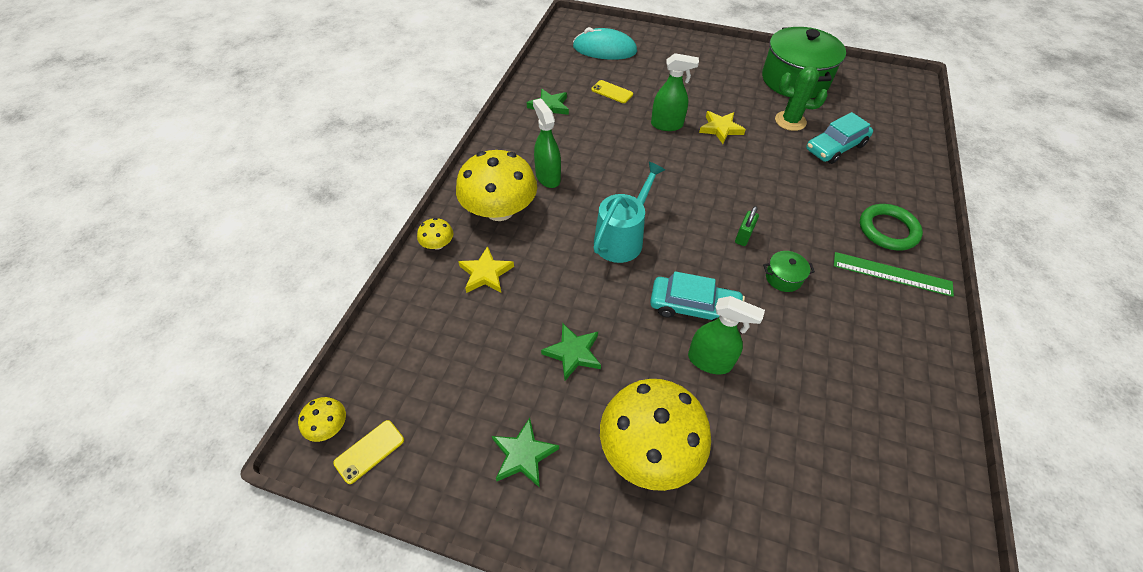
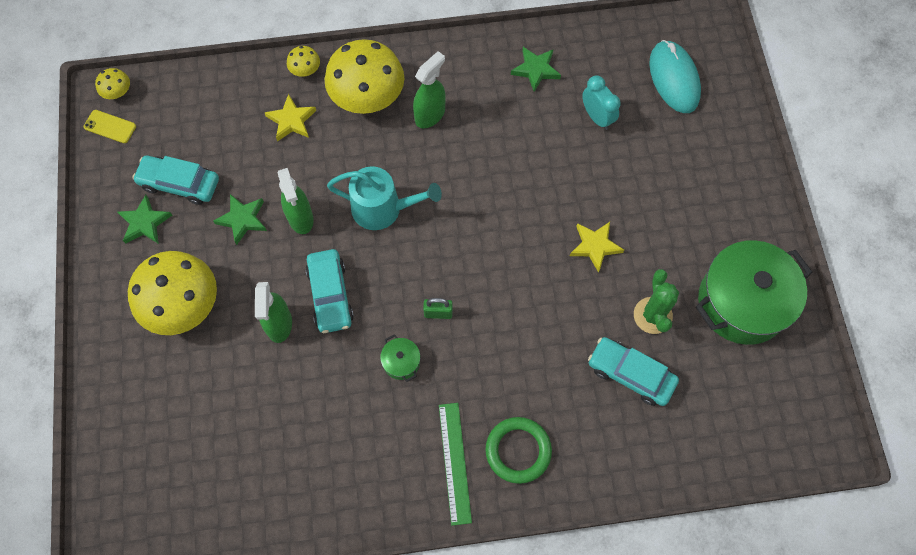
camera: 65 degrees right, 15 degrees up
yellow phone [591,80,633,103] -> turquoise clock [582,76,621,130]
green spray bottle [651,53,699,131] -> green spray bottle moved to [278,168,314,234]
none -> turquoise car [132,156,219,205]

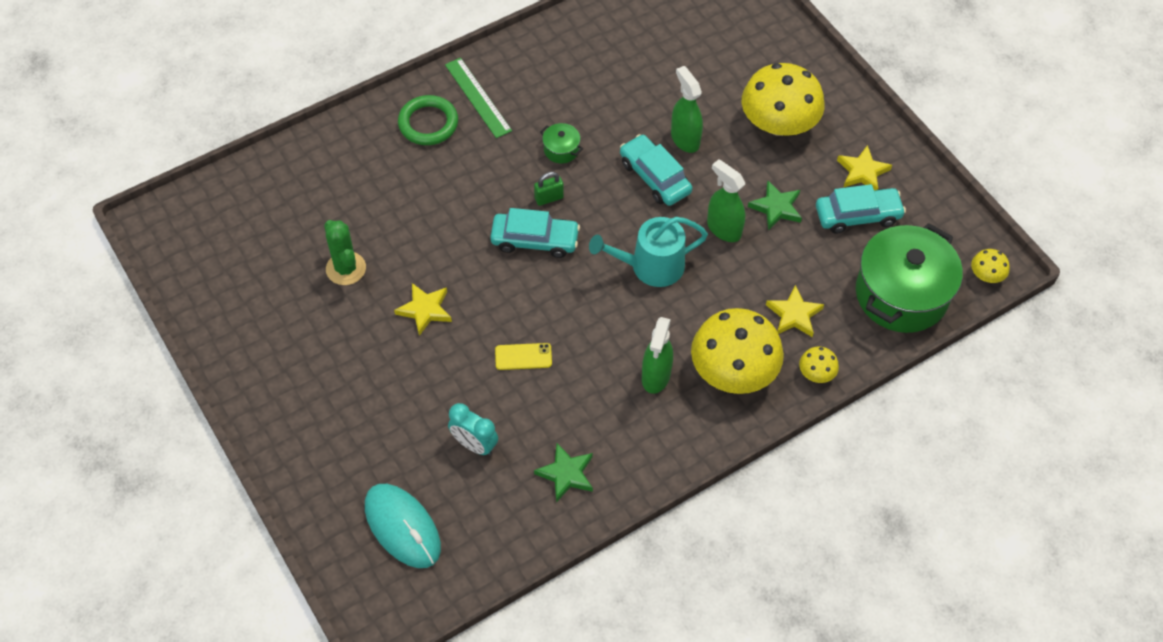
camera: 155 degrees right, 10 degrees down
yellow phone [84,110,136,143] -> yellow phone moved to [495,343,552,370]
green star [117,195,172,244] -> yellow star [837,145,892,191]
turquoise car [588,337,679,406] -> turquoise car moved to [490,208,580,258]
green pot [696,240,812,345] -> green pot moved to [856,223,963,333]

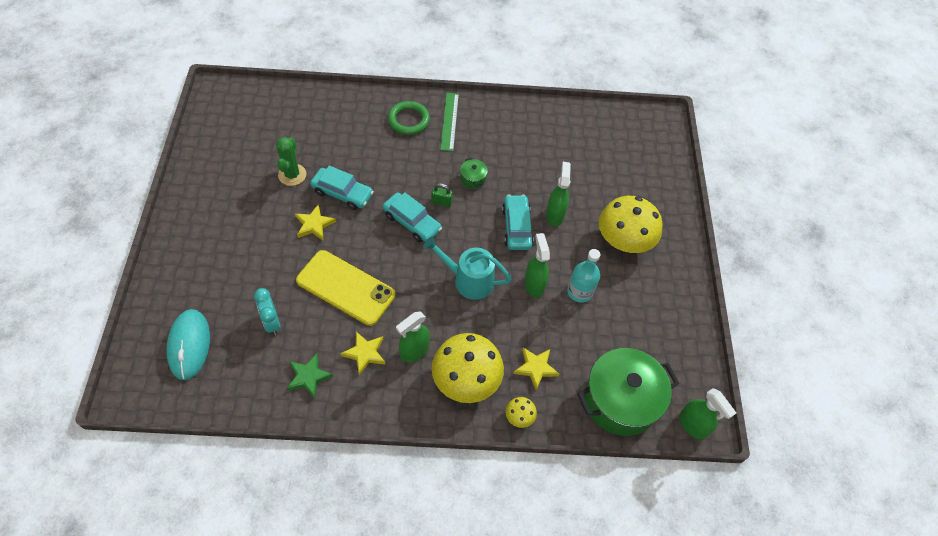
camera: 30 degrees right, 0 degrees up
yellow phone [495,343,552,370] -> yellow phone [296,250,395,326], size x2.31
green star [748,181,802,230] -> turquoise bottle [567,249,600,303]
turquoise car [816,184,906,233] -> turquoise car moved to [310,166,374,210]
yellow star [837,145,892,191] -> yellow star moved to [341,332,386,375]
yellow mushroom [971,249,1010,283] -> green spray bottle [679,388,736,440]

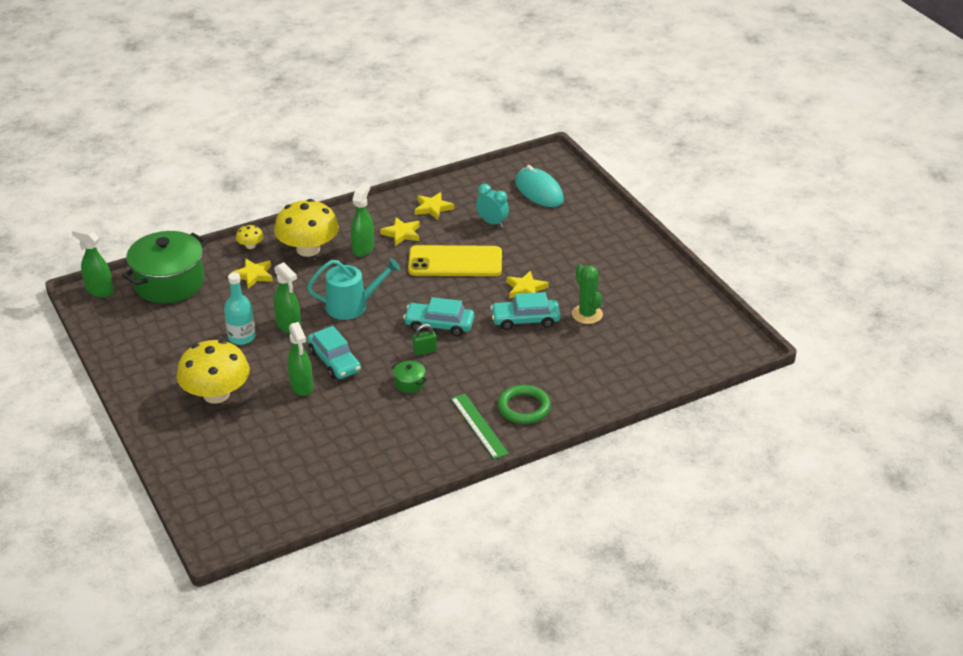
camera: 155 degrees right, 20 degrees down
green star [287,353,333,399] -> yellow star [415,192,454,220]

